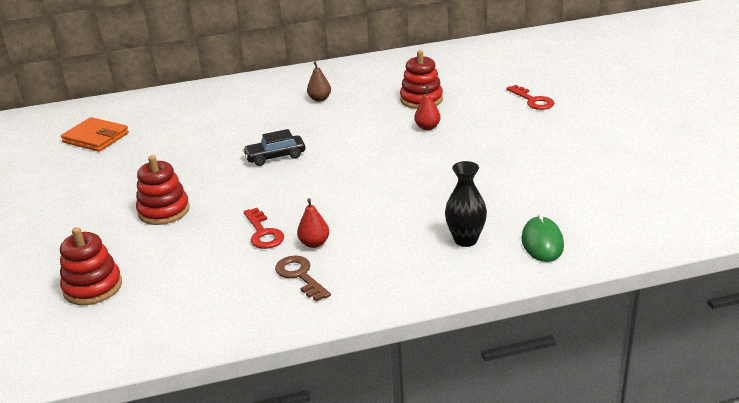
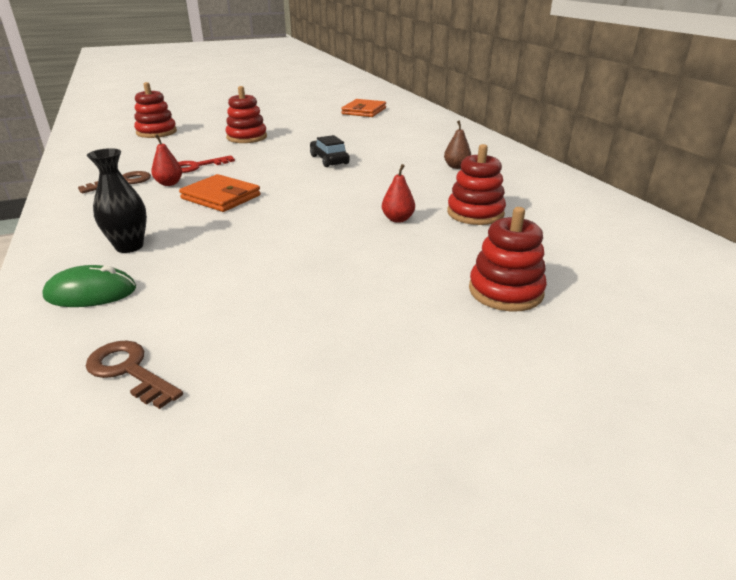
camera: 80 degrees right, 0 degrees up
red key [506,85,554,110] -> red stacking toy [469,207,547,311]
none -> brown key [86,341,183,409]
none -> orange wallet [179,174,261,212]

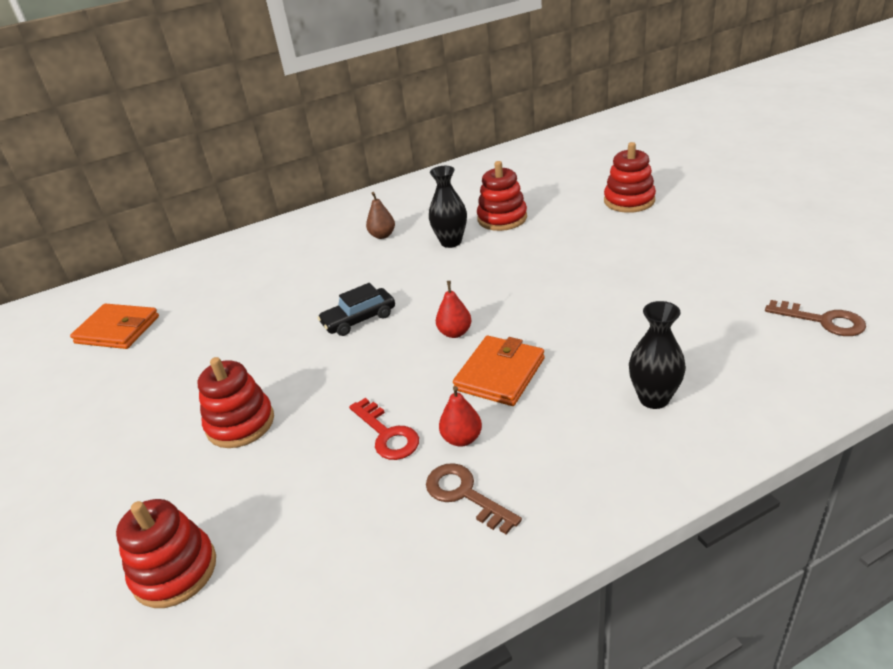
camera: 90 degrees left, 5 degrees up
green mouse [42,265,136,307] -> none
brown key [86,341,183,409] -> brown key turned 90 degrees counterclockwise [765,300,866,336]
red pear [382,164,415,223] -> red pear moved to [436,281,472,338]
none -> black vase [429,166,467,248]

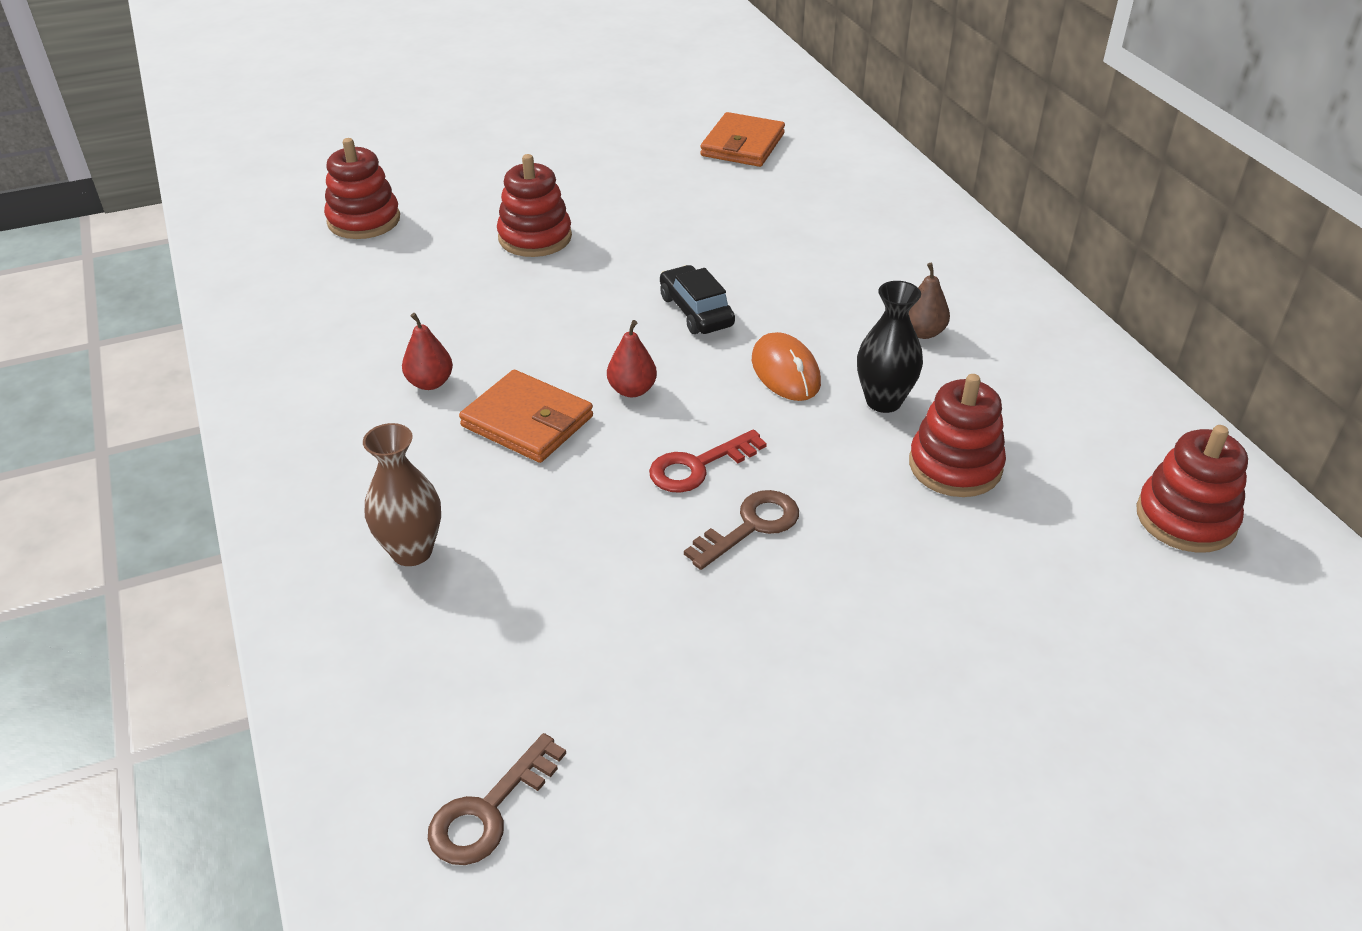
camera: 90 degrees right, 5 degrees up
red key [349,398,419,460] -> red key moved to [649,429,767,493]
brown key [426,463,522,534] -> brown key moved to [684,490,799,570]
red stacking toy [604,142,656,213] -> red stacking toy moved to [1136,425,1248,553]
black vase [629,301,686,409] -> brown vase [363,423,441,566]
none -> orange mouse [752,332,821,401]

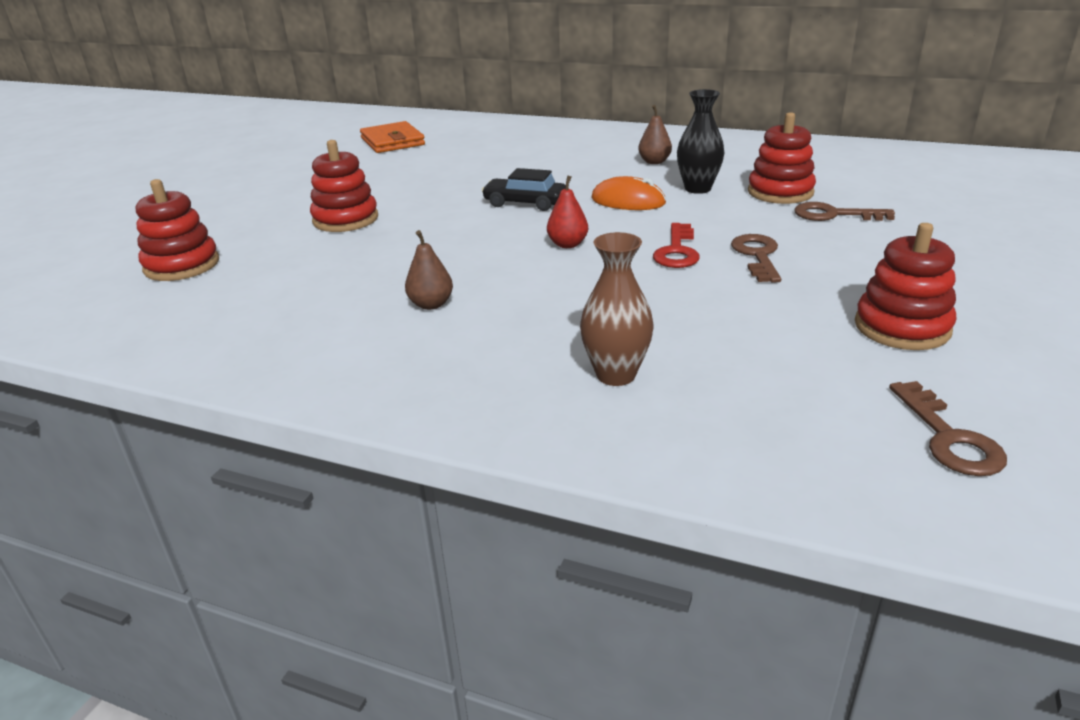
camera: 45 degrees left, 10 degrees down
red pear [402,313,453,390] -> brown pear [405,230,453,310]
orange wallet [459,370,593,463] -> none
red stacking toy [1136,425,1248,553] -> red stacking toy moved to [855,223,956,350]
none -> brown key [794,202,895,221]

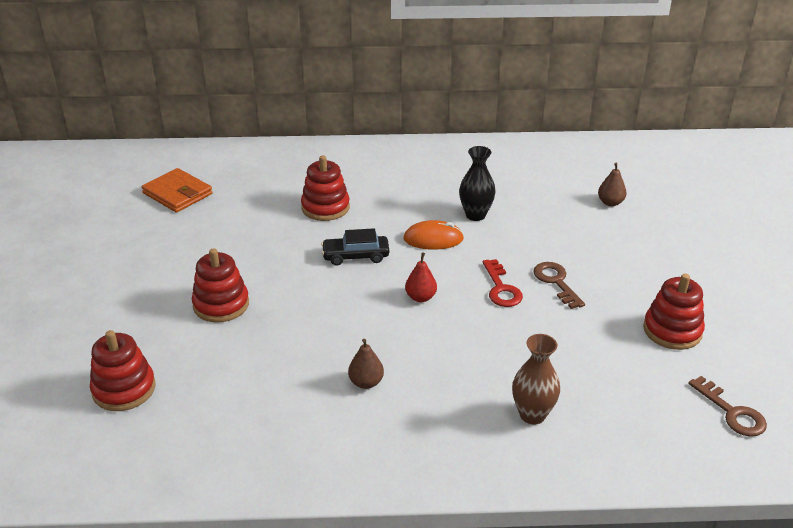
camera: 25 degrees left, 5 degrees up
brown pear [638,105,672,164] -> brown pear moved to [598,163,627,206]
red stacking toy [748,112,816,204] -> red stacking toy moved to [301,155,350,221]
brown key [794,202,895,221] -> none

